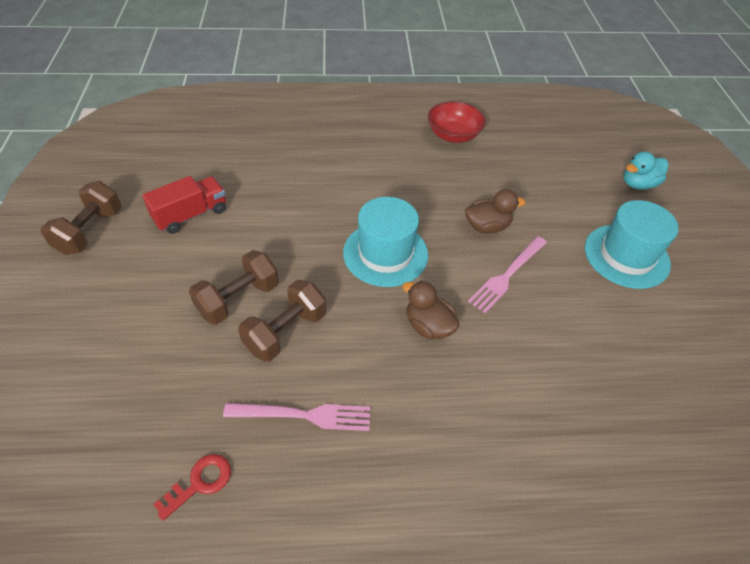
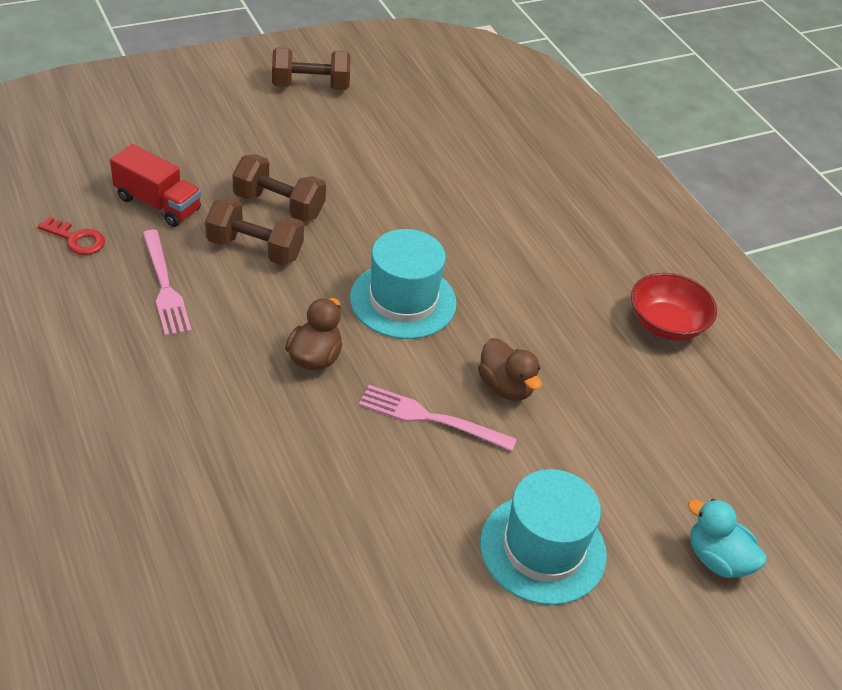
camera: 65 degrees right, 5 degrees down
red truck [142,176,226,234] -> red truck moved to [110,144,201,227]

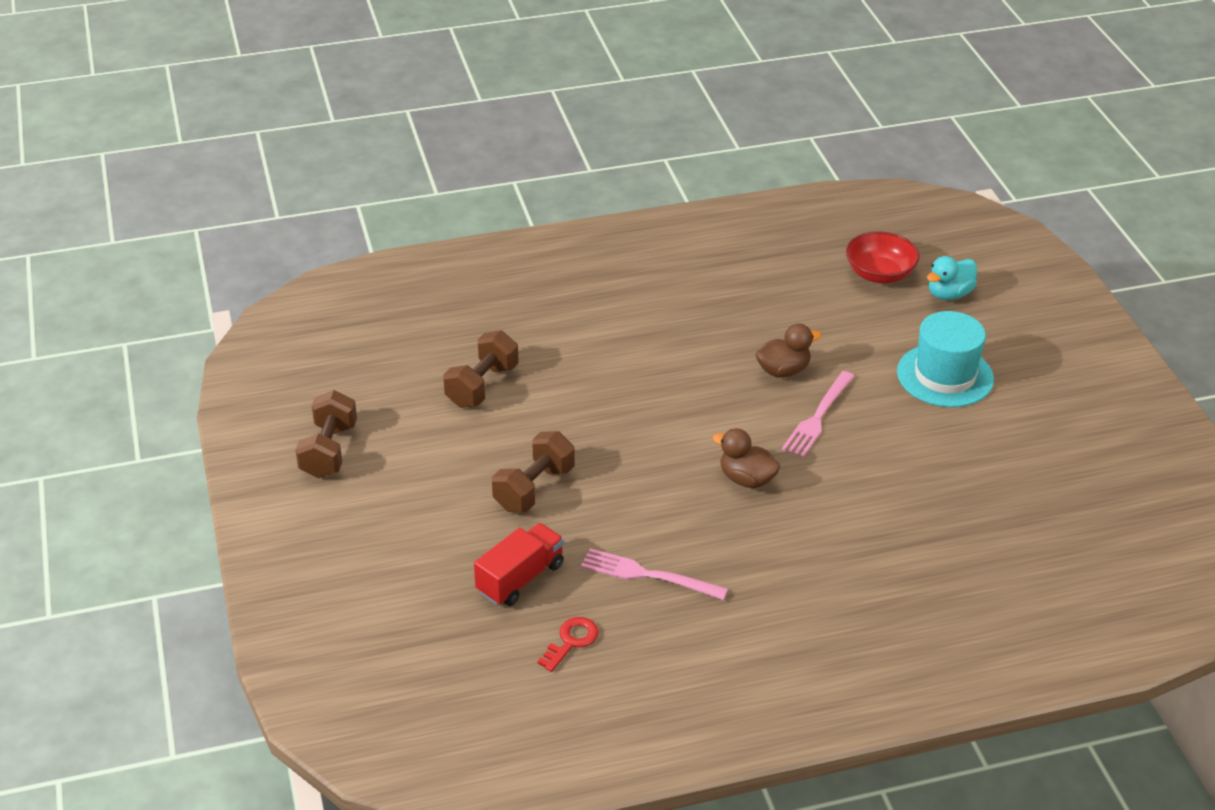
camera: 75 degrees left, 5 degrees down
pink fork [142,230,192,336] -> pink fork turned 150 degrees counterclockwise [581,548,728,600]
brown dumbbell [205,197,304,265] -> brown dumbbell moved to [443,330,519,408]
turquoise hat [350,229,457,339] -> none
red bowl [631,273,717,341] -> red bowl moved to [846,231,920,284]

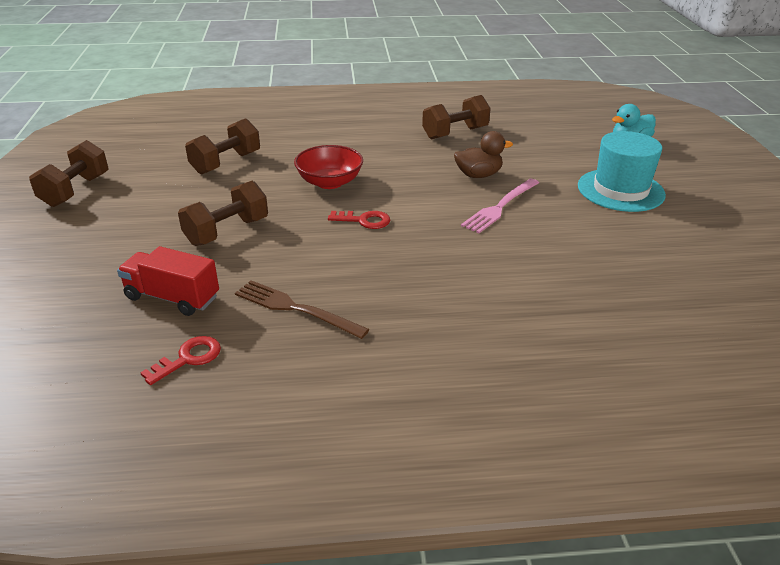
camera: 10 degrees right, 5 degrees down
red truck [474,523,564,606] -> red truck turned 120 degrees counterclockwise [117,246,219,316]
pink fork [581,548,728,600] -> brown fork [235,280,370,339]
brown duck [712,428,780,488] -> none
red bowl [846,231,920,284] -> red bowl moved to [294,145,363,189]
none -> red key [328,211,390,229]
none -> brown dumbbell [422,95,491,139]

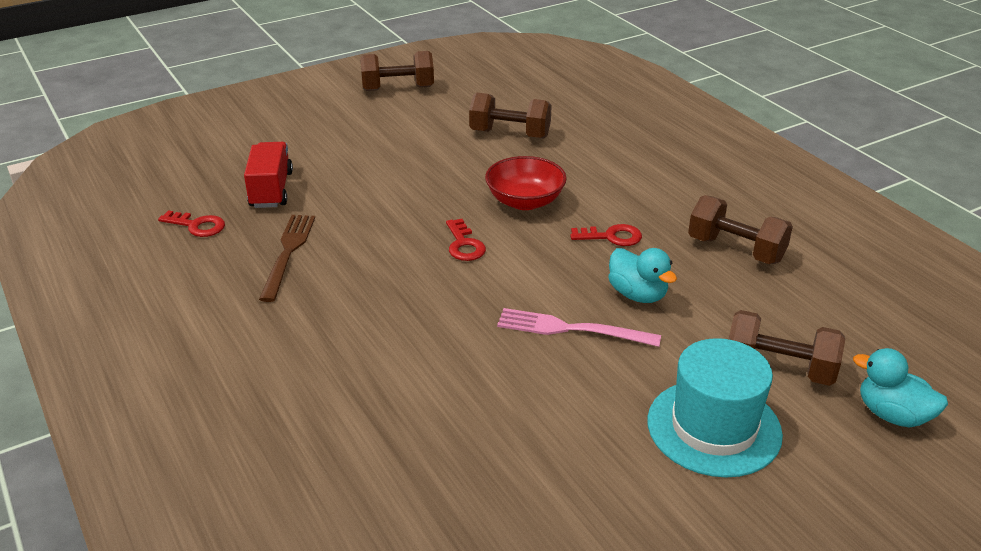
camera: 65 degrees right, 0 degrees up
brown dumbbell [178,181,268,246] -> brown dumbbell moved to [729,310,845,386]
brown duck [454,131,513,178] -> turquoise duck [608,248,677,303]
none -> red key [570,224,642,246]

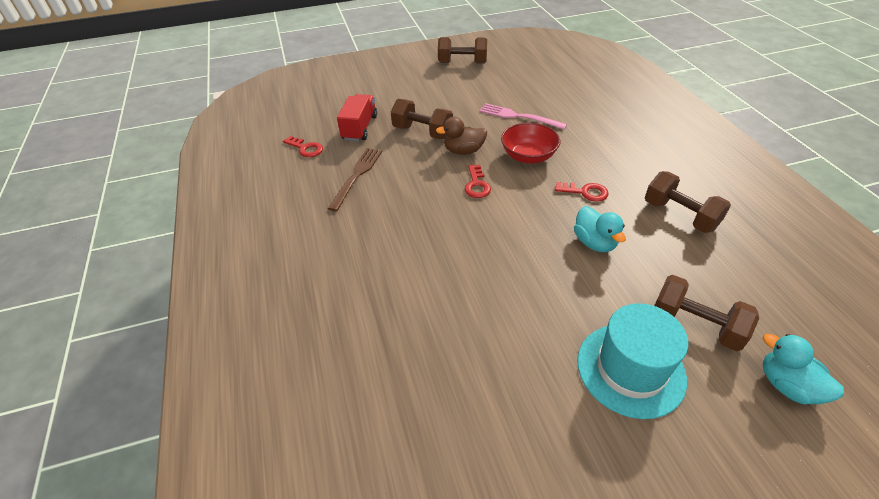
camera: 15 degrees right, 10 degrees up
brown dumbbell [469,93,552,139] -> brown dumbbell moved to [391,99,453,139]
pink fork [497,308,661,347] -> pink fork moved to [479,103,567,129]
none -> brown duck [436,117,487,155]

